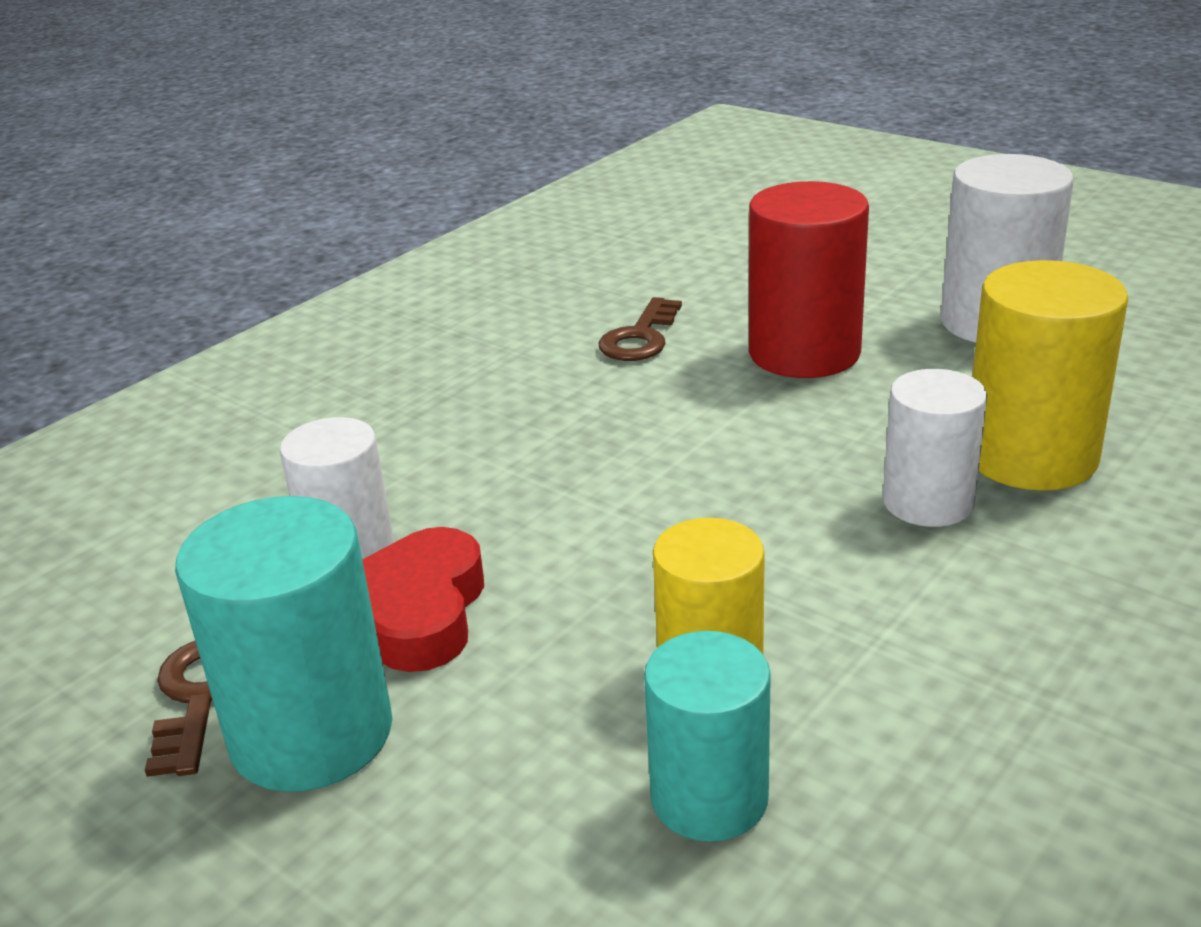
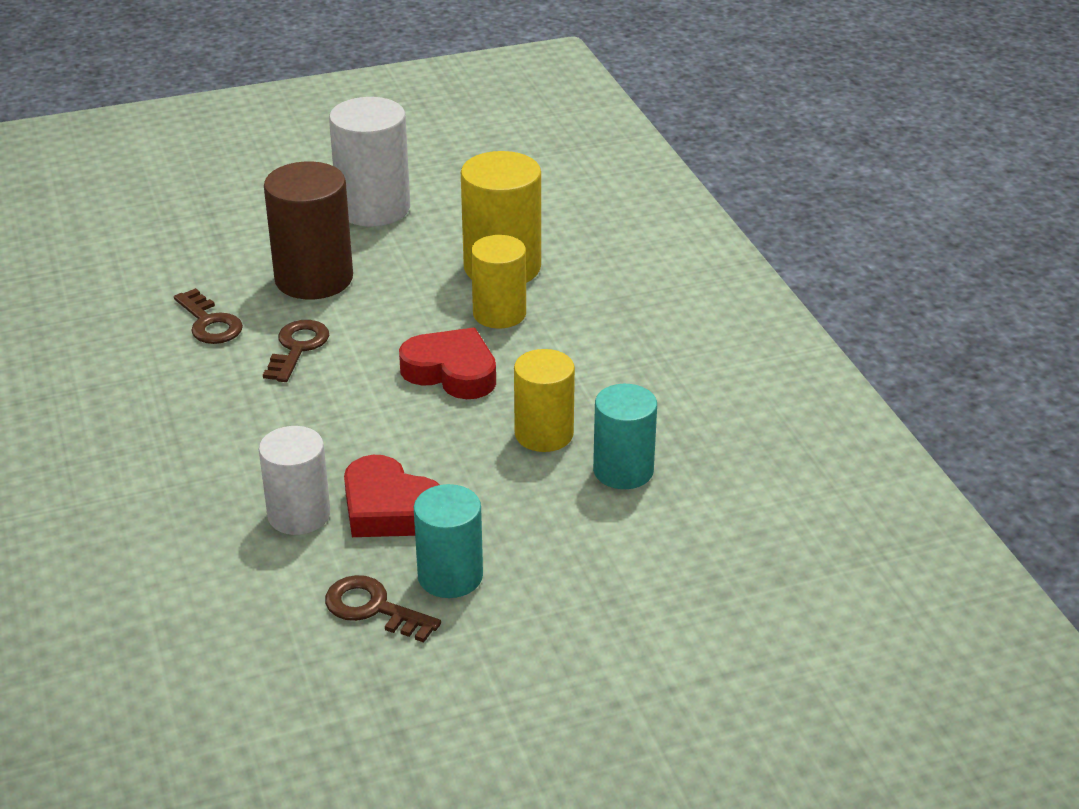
camera: 60 degrees left, 5 degrees up
turquoise cylinder [175,496,392,792] -> turquoise cylinder [414,484,483,598], size x0.66
red cylinder [749,181,869,378] -> brown cylinder [264,161,353,299]
white cylinder [883,369,987,527] -> yellow cylinder [471,235,526,329]
none -> brown key [263,320,329,382]
none -> red heart [399,328,496,399]

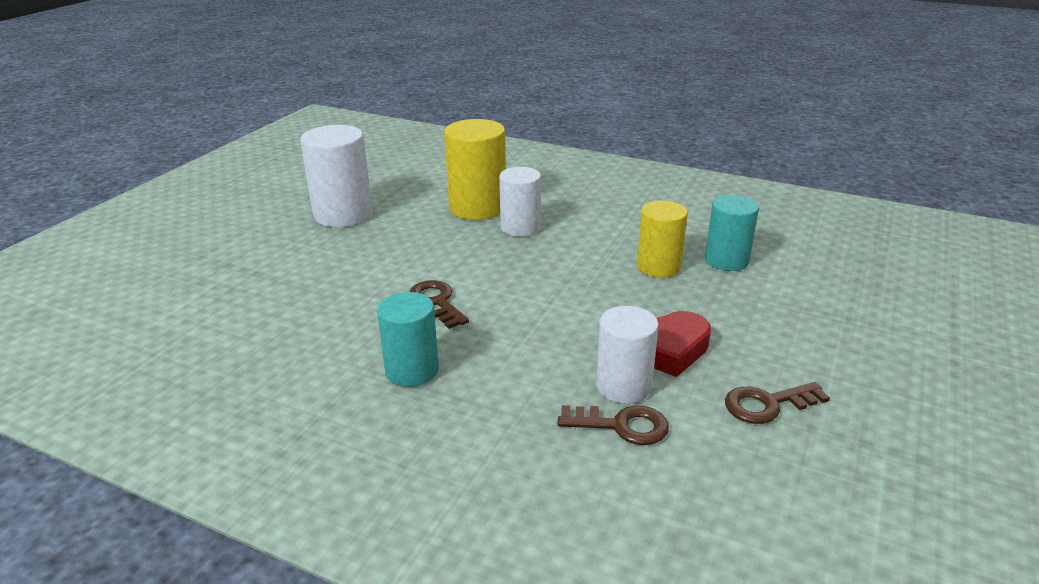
camera: 45 degrees left, 5 degrees down
brown key [174,288,243,344] -> brown key moved to [558,405,669,445]
brown cylinder [264,161,353,299] -> none
red heart [399,328,496,399] -> none
turquoise cylinder [414,484,483,598] -> turquoise cylinder moved to [377,292,439,387]
yellow cylinder [471,235,526,329] -> white cylinder [499,167,541,237]

